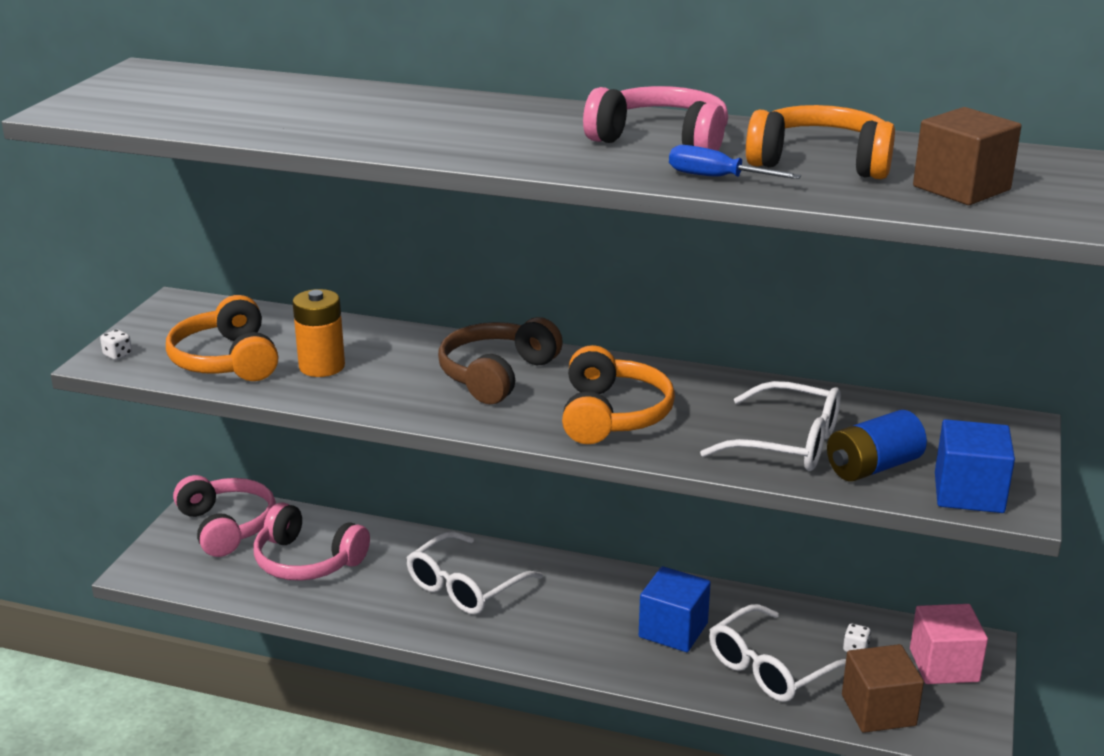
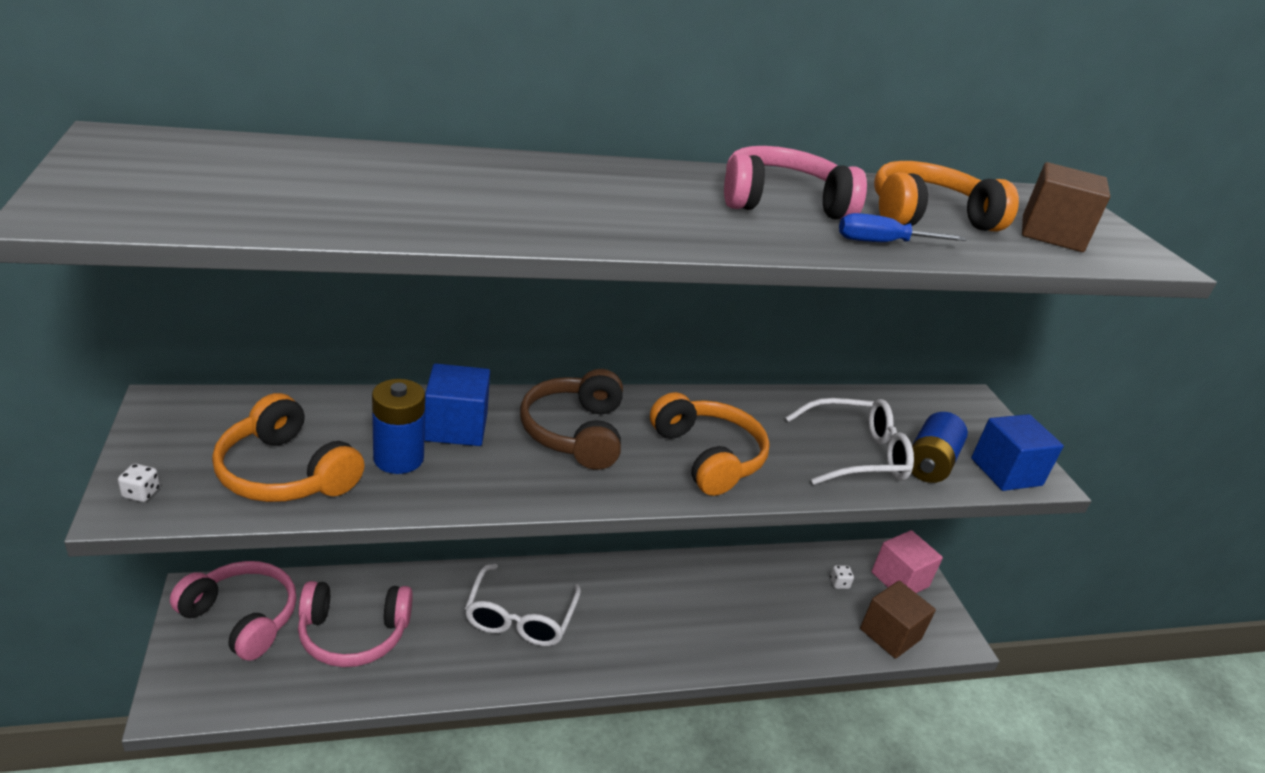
camera: 35 degrees left, 5 degrees up
orange battery [292,289,345,377] -> blue battery [372,379,425,474]
blue cube [639,566,711,652] -> blue cube moved to [424,363,490,446]
white glasses [709,604,846,702] -> none

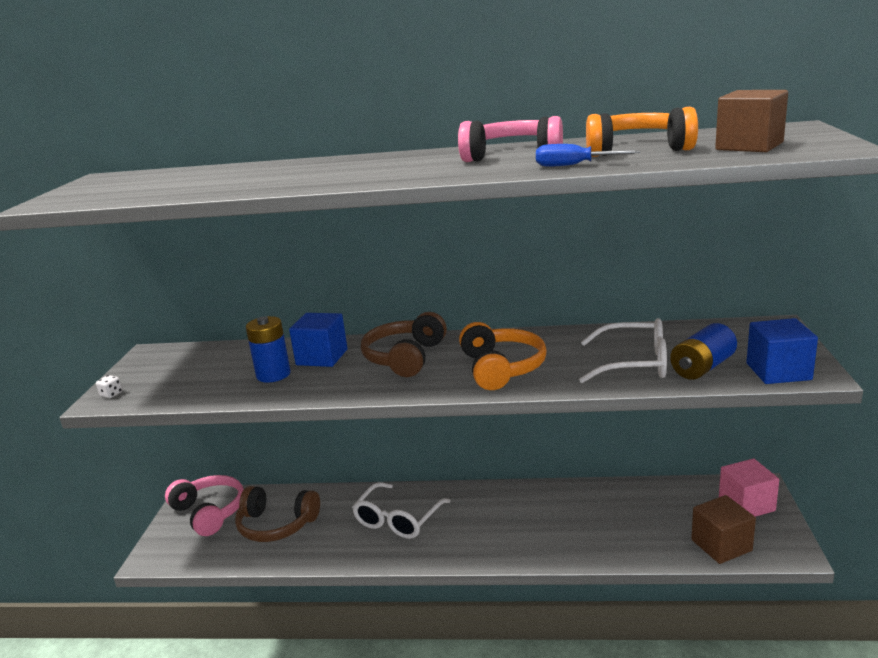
camera: 25 degrees right, 10 degrees down
orange headphones [212,393,365,502] -> none
pink headphones [298,581,413,667] -> brown headphones [235,486,320,542]
white dice [830,565,854,589] -> none

